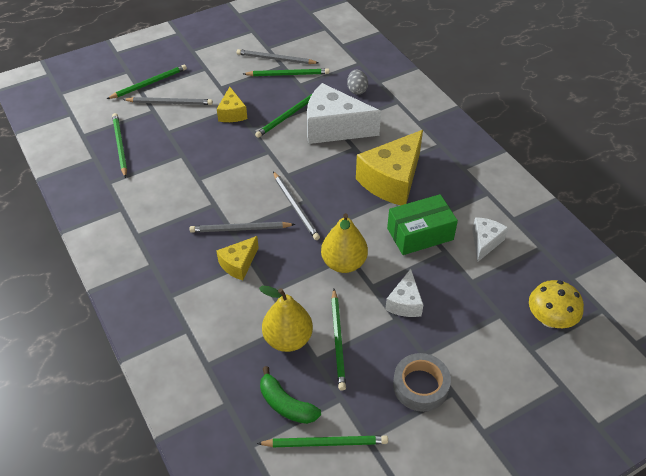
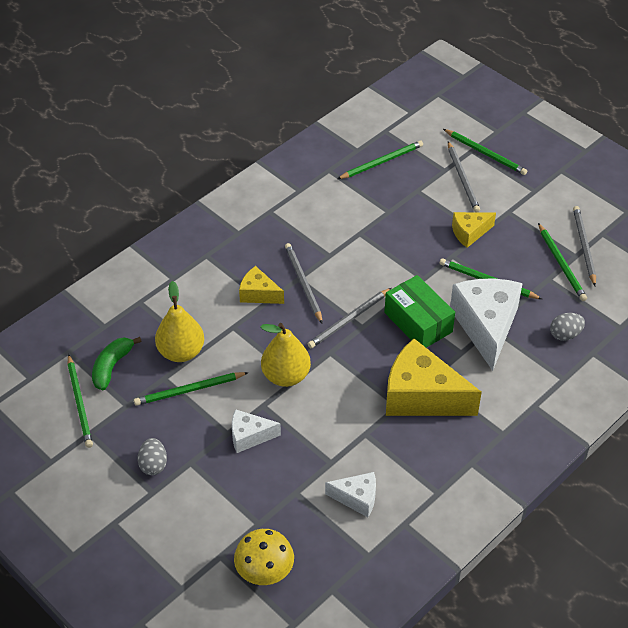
camera: 75 degrees right, 0 degrees up
green box [387,194,458,255] -> green box moved to [384,275,455,348]
grey tape [393,353,451,412] -> grey egg [138,438,167,475]

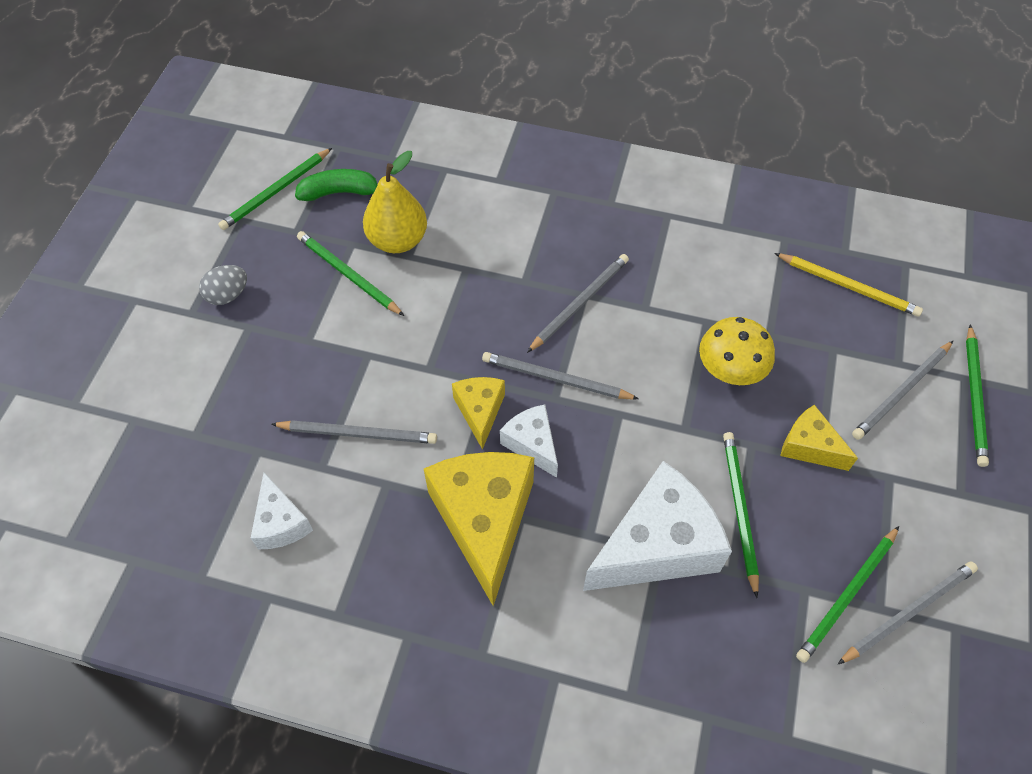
camera: 60 degrees right, 10 degrees up
white cheese [232,409,281,453] -> white cheese moved to [500,405,558,478]
yellow mushroom [234,529,294,585] -> yellow mushroom moved to [699,317,775,385]
yellow cheese [239,266,284,304] -> yellow cheese moved to [452,377,505,450]
yellow pear [261,323,311,387] -> none
green pencil [337,140,423,179] -> yellow pencil [774,253,923,317]
green box [384,275,455,348] -> none
grey egg [550,313,585,341] -> none
none -> grey pencil [271,420,437,444]

